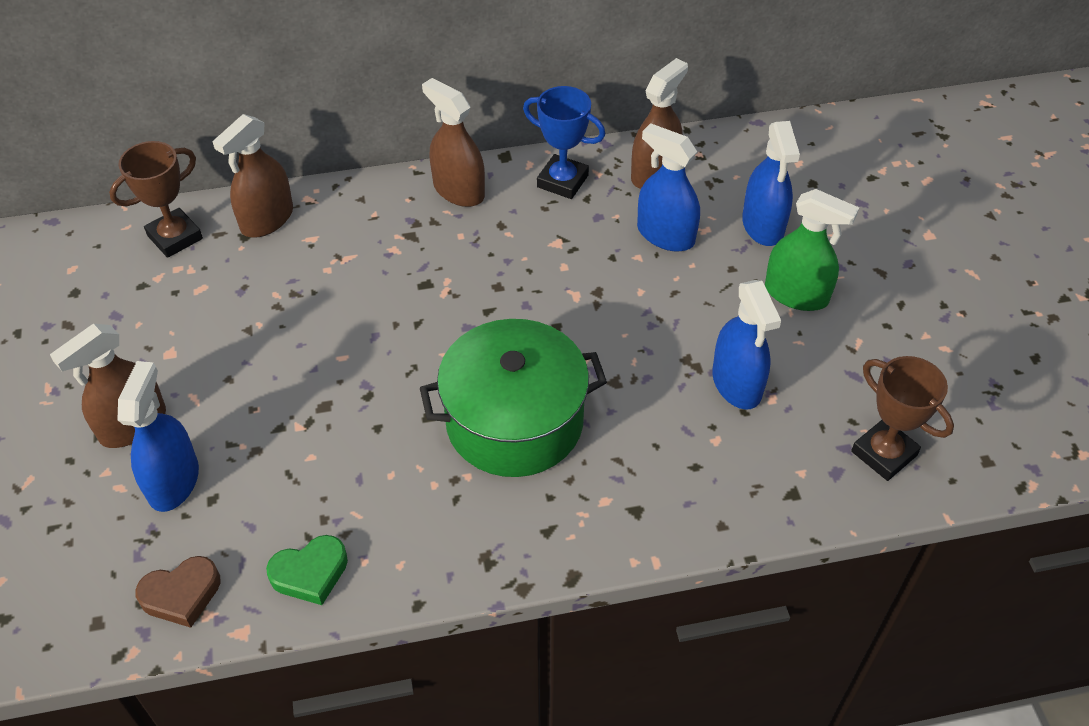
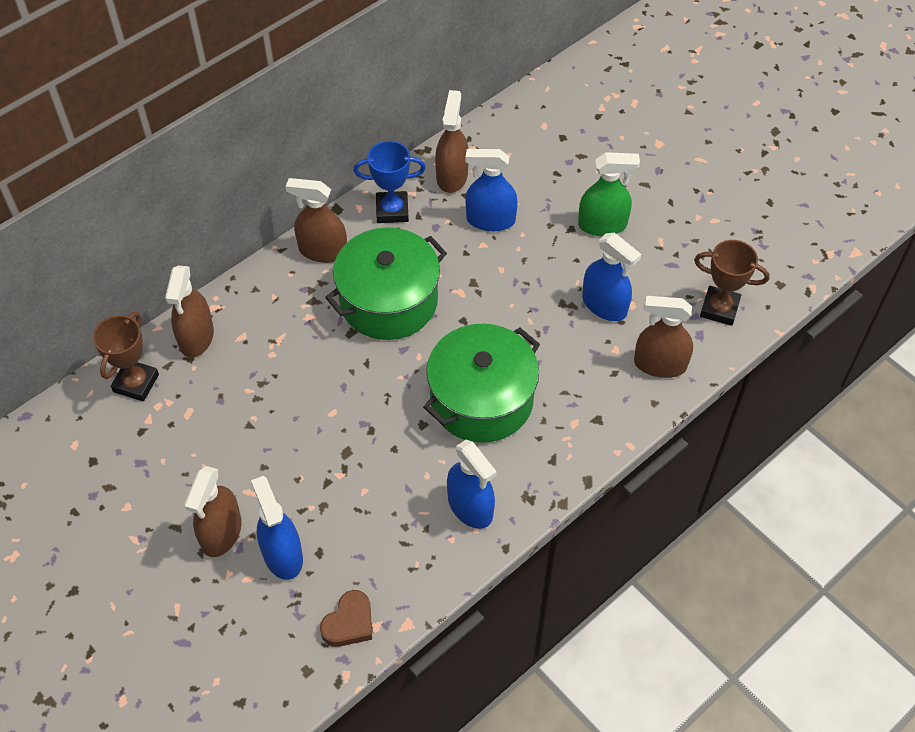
camera: 30 degrees left, 5 degrees up
green heart [266,535,348,605] -> none
blue spray bottle [742,121,800,246] -> blue spray bottle moved to [447,439,497,529]
none -> green pot [325,227,447,340]
none -> brown spray bottle [634,296,693,378]

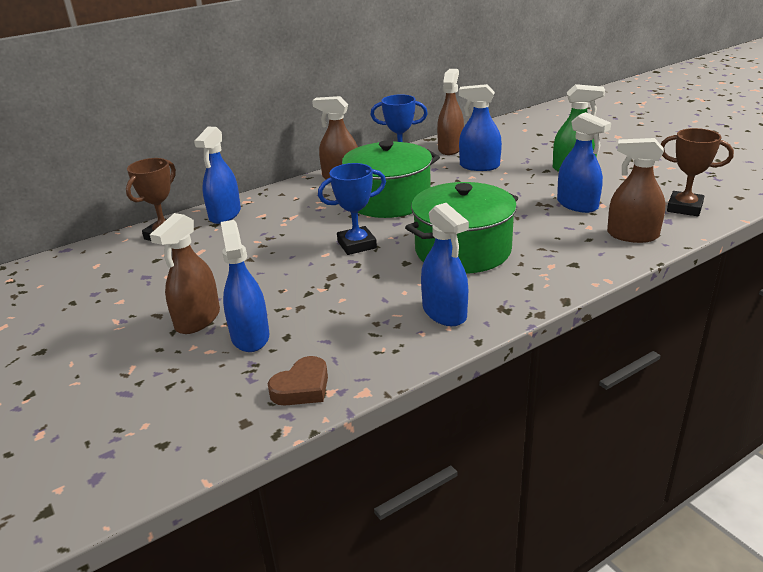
camera: 10 degrees right, 25 degrees down
brown spray bottle [165,265,214,358] -> blue spray bottle [194,127,241,224]
none -> blue trophy [318,163,386,255]

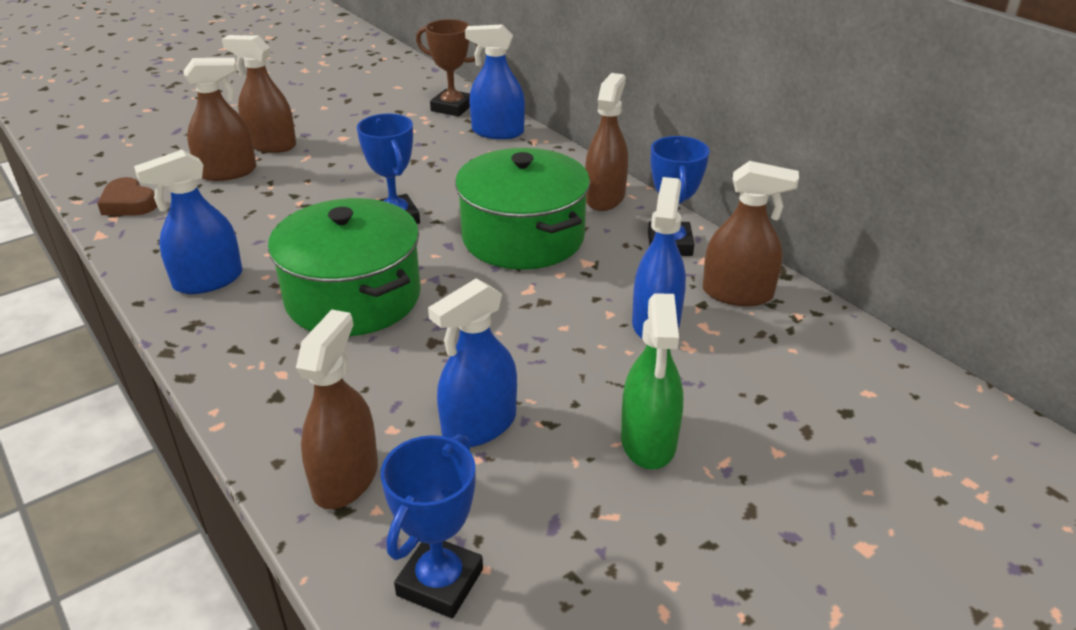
camera: 85 degrees right, 5 degrees up
blue spray bottle [221,220,270,352] -> brown spray bottle [184,58,256,181]
brown trophy [661,128,734,216] -> blue trophy [381,434,483,618]

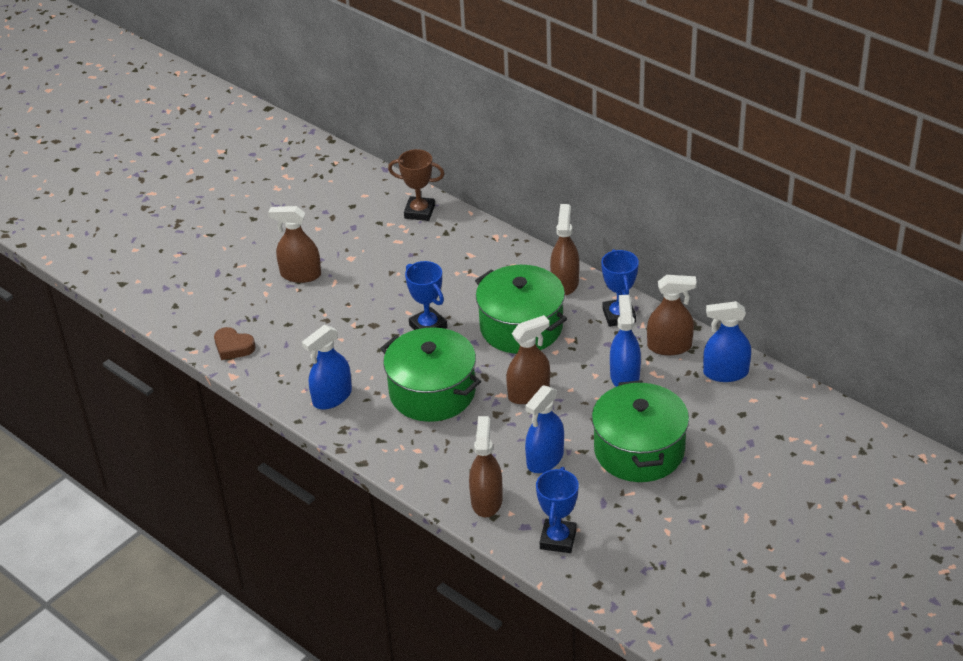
camera: 10 degrees left, 5 degrees up
brown spray bottle [184,58,256,181] -> brown spray bottle moved to [506,315,550,404]
blue spray bottle [465,24,525,139] -> blue spray bottle moved to [703,301,751,382]
green spray bottle [621,293,683,469] -> green pot [592,380,689,482]

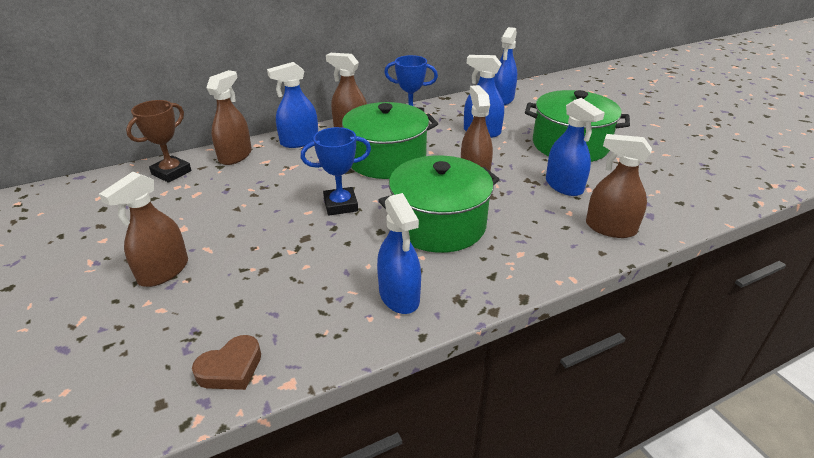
camera: 70 degrees left, 5 degrees down
blue trophy [536,467,579,553] -> none
brown spray bottle [647,275,697,355] -> brown spray bottle moved to [206,70,252,165]
none -> blue spray bottle [267,62,318,148]

